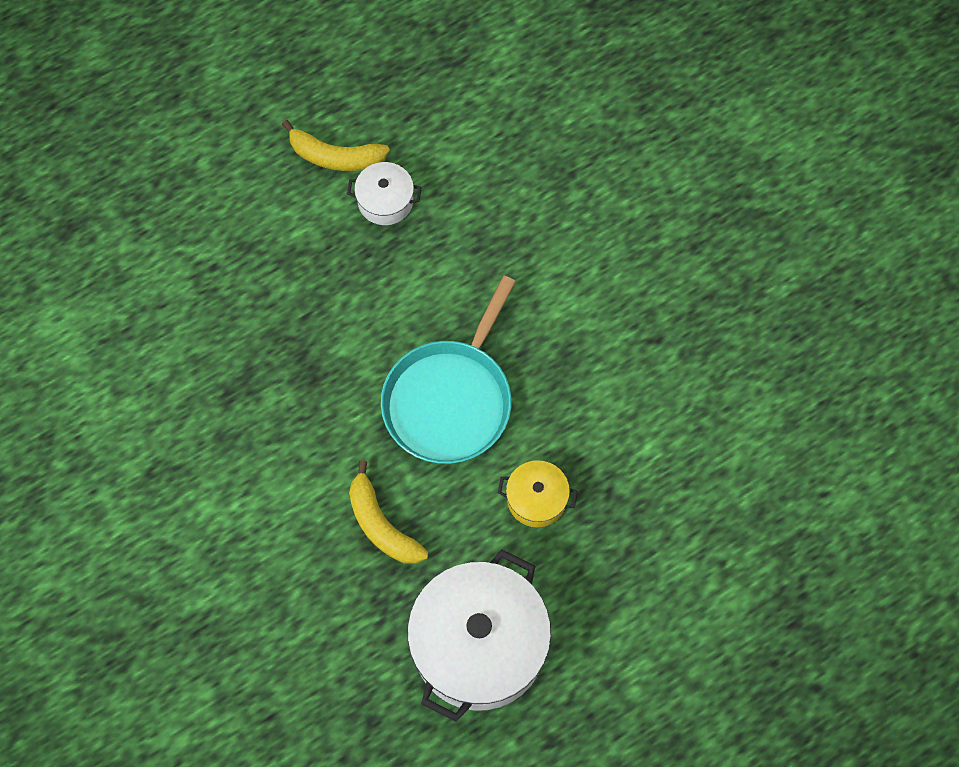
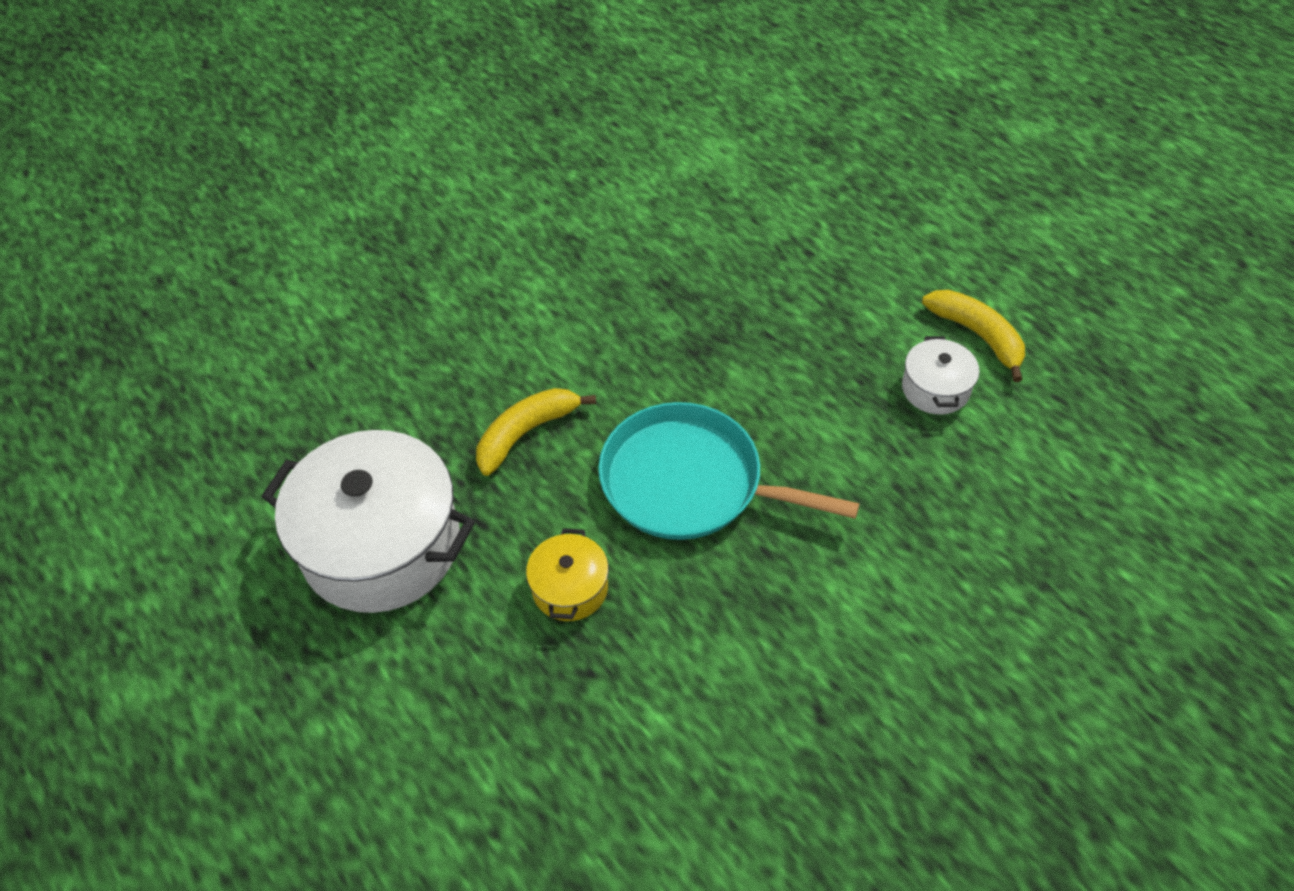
camera: 85 degrees right, 15 degrees down
yellow banana [282,120,390,171] -> yellow banana turned 135 degrees clockwise [922,290,1025,382]

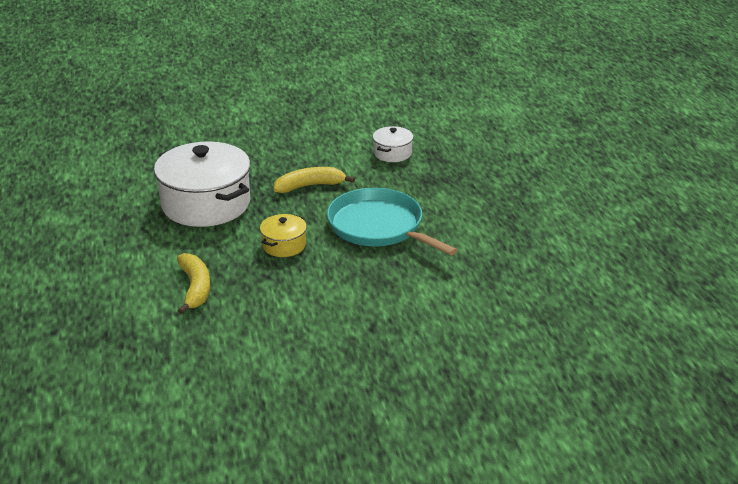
camera: 25 degrees right, 20 degrees down
white pot [902,336,979,415] -> white pot moved to [373,126,414,162]
yellow banana [922,290,1025,382] -> yellow banana moved to [177,253,210,314]

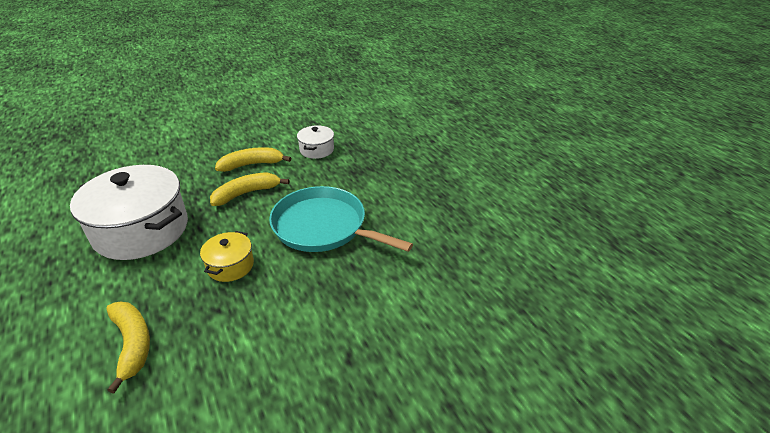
camera: 15 degrees left, 5 degrees up
none -> yellow banana [215,147,291,172]

